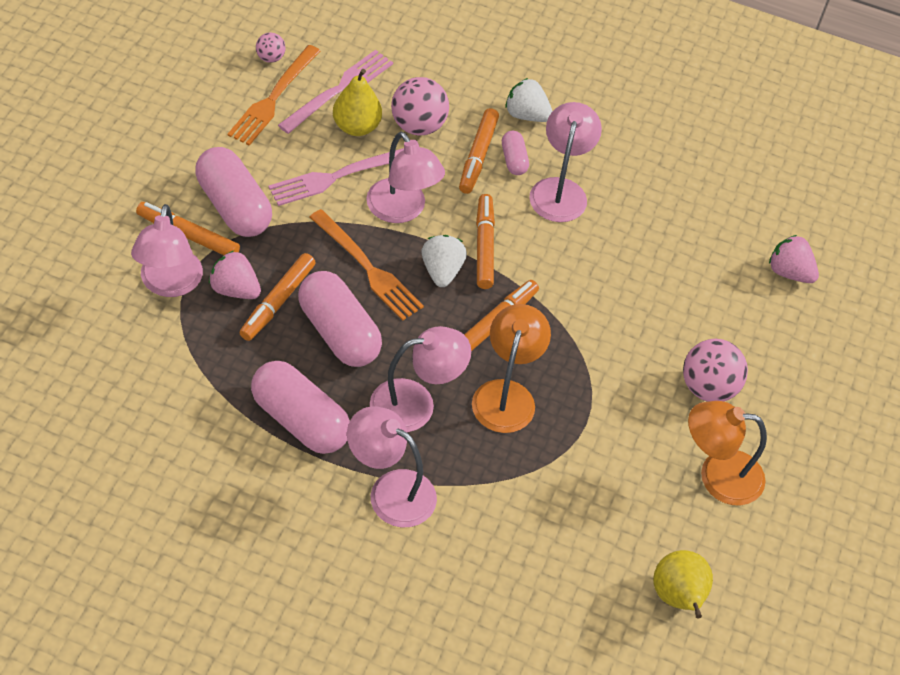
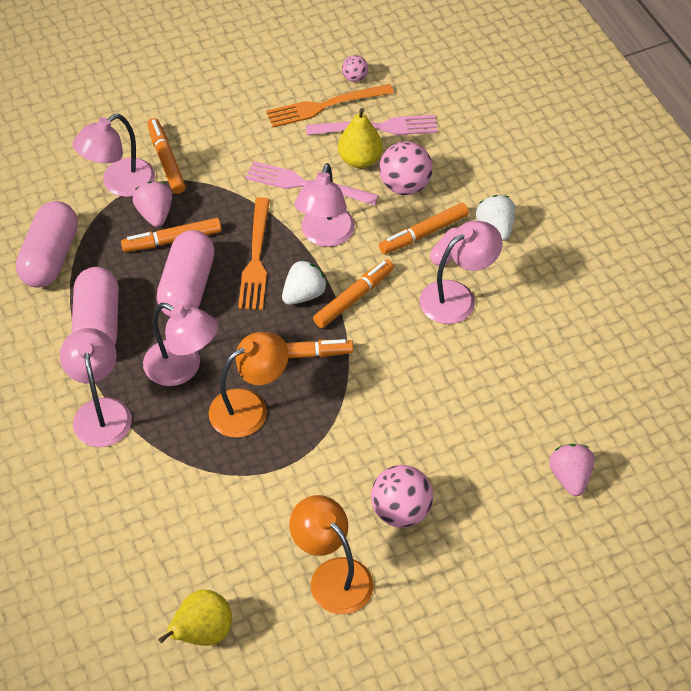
camera: 50 degrees right, 0 degrees up
pink capsule [195,147,272,237] -> pink capsule moved to [16,201,78,288]

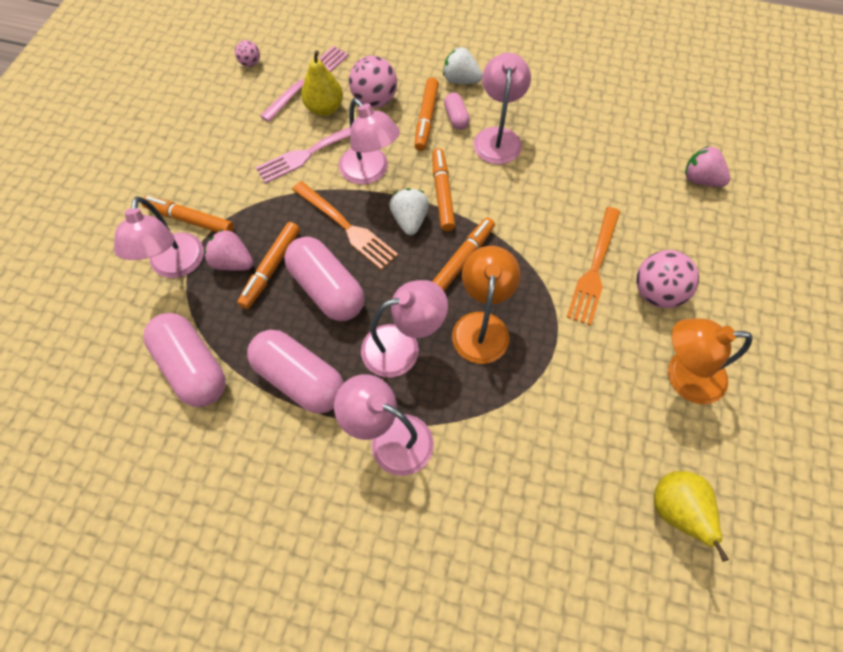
camera: 50 degrees left, 10 degrees up
orange fork [266,84,394,127] -> orange fork moved to [567,207,620,326]

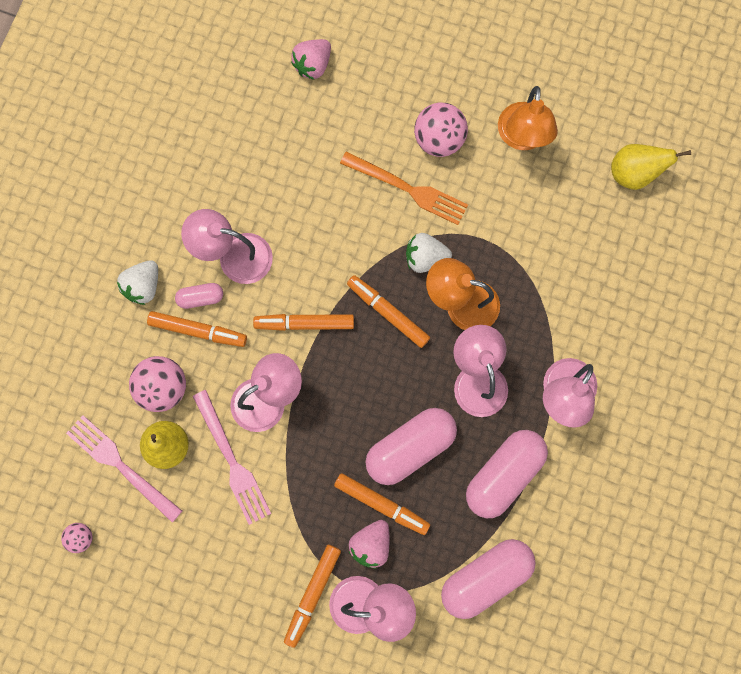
camera: 85 degrees left, 15 degrees up
orange fork [292,181,398,270] -> none
white strawberry [389,188,429,235] -> white strawberry moved to [406,233,452,273]

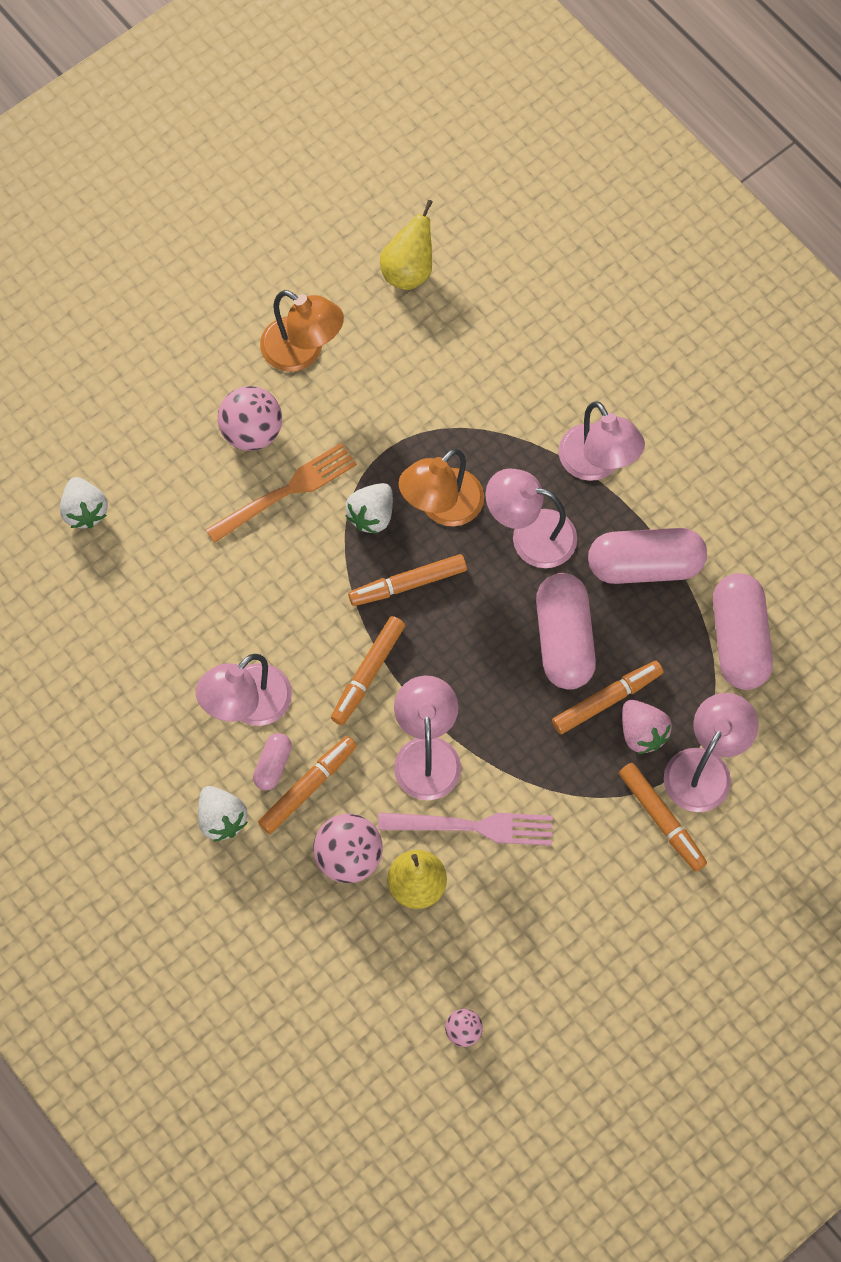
camera: 60 degrees left, 10 degrees down
pink fork [66,415,182,523] -> none
pink strawberry [291,39,331,80] -> white strawberry [60,477,108,528]
pink capsule [466,430,548,518] -> pink capsule turned 75 degrees counterclockwise [588,528,707,584]

